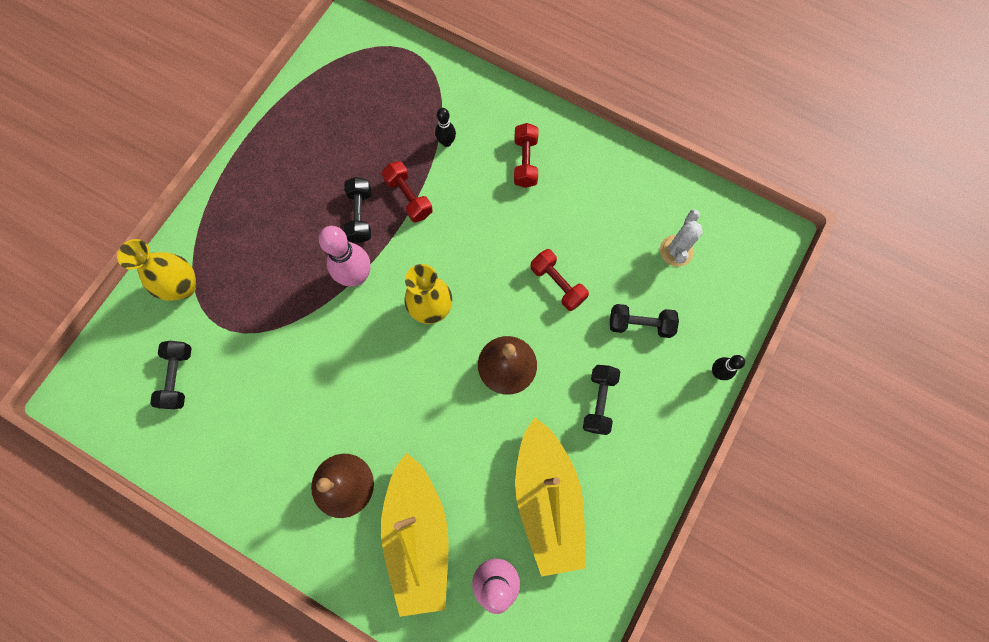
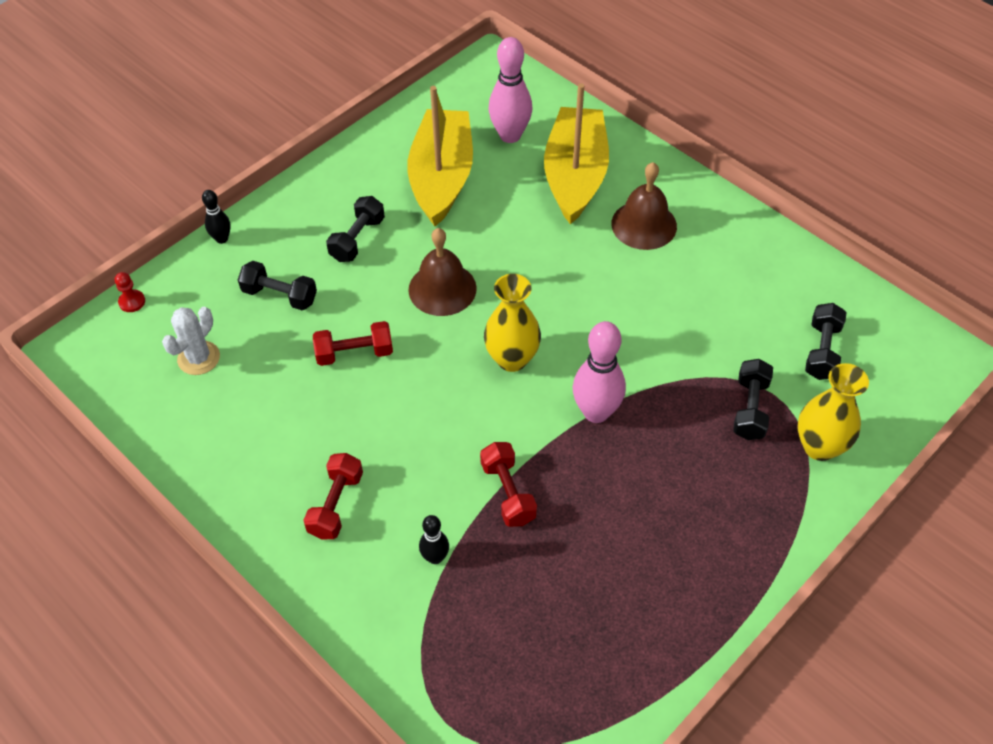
camera: 165 degrees left, 20 degrees down
black dumbbell [344,177,371,243] -> black dumbbell moved to [733,359,773,440]
red dumbbell [531,249,589,311] -> red dumbbell turned 75 degrees counterclockwise [313,321,393,366]
none -> red pawn [115,272,145,312]

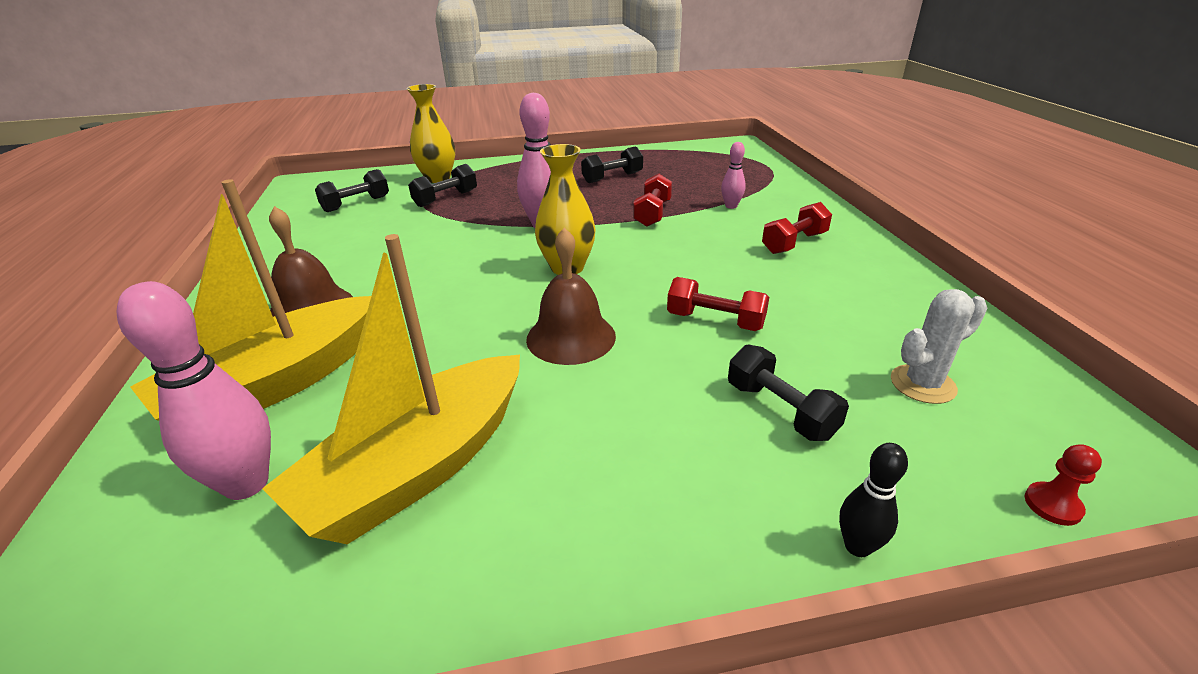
camera: 145 degrees left, 20 degrees down
black dumbbell [326,196,385,262] -> black dumbbell moved to [581,146,643,183]
black bowling pin [419,515,449,564] -> pink bowling pin [721,142,746,209]

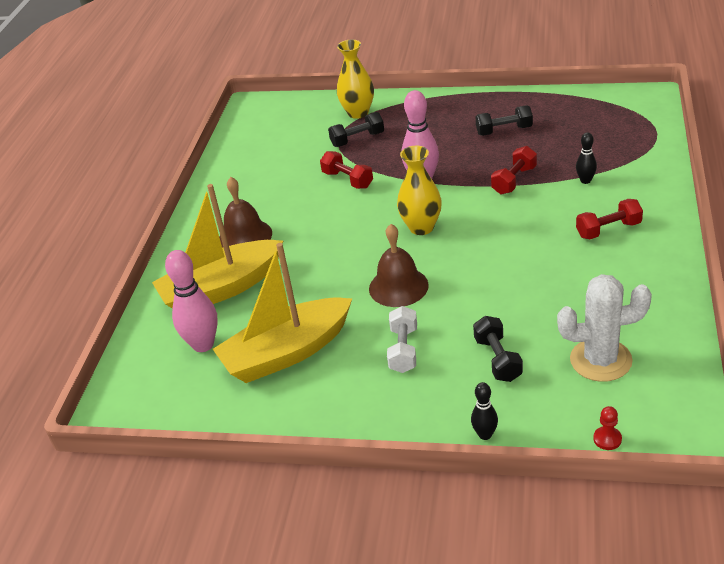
camera: 25 degrees right, 5 degrees up
black dumbbell [315,169,389,212] -> none
red dumbbell [667,277,769,331] -> red dumbbell moved to [320,151,373,189]
pink bowling pin [721,142,746,209] -> black bowling pin [576,132,597,184]
white cactus [891,289,987,404] -> white cactus [557,274,652,382], size x1.51
none -> white dumbbell [387,306,417,373]

